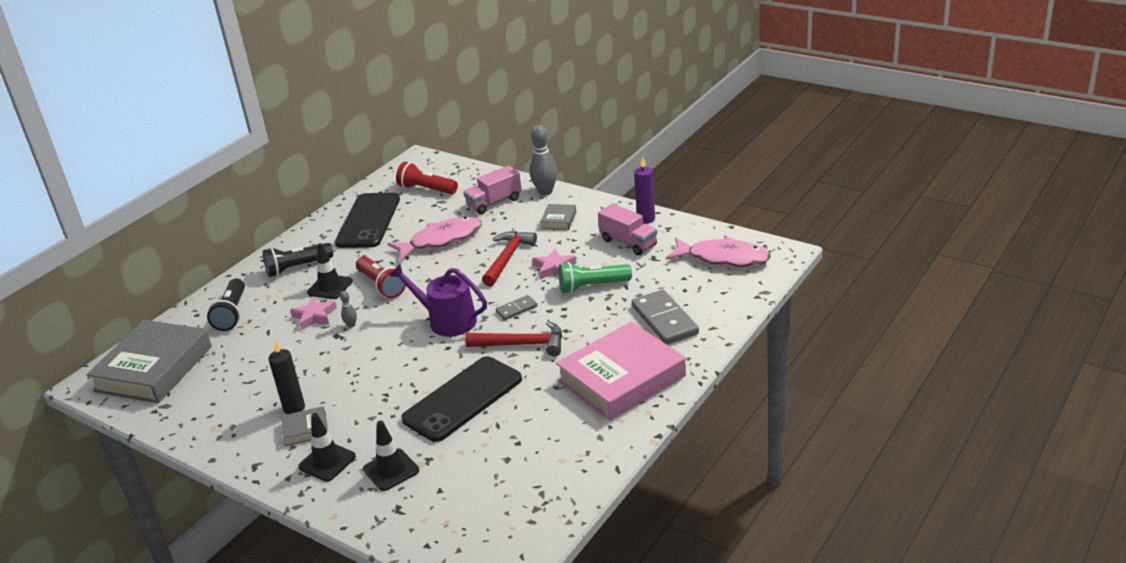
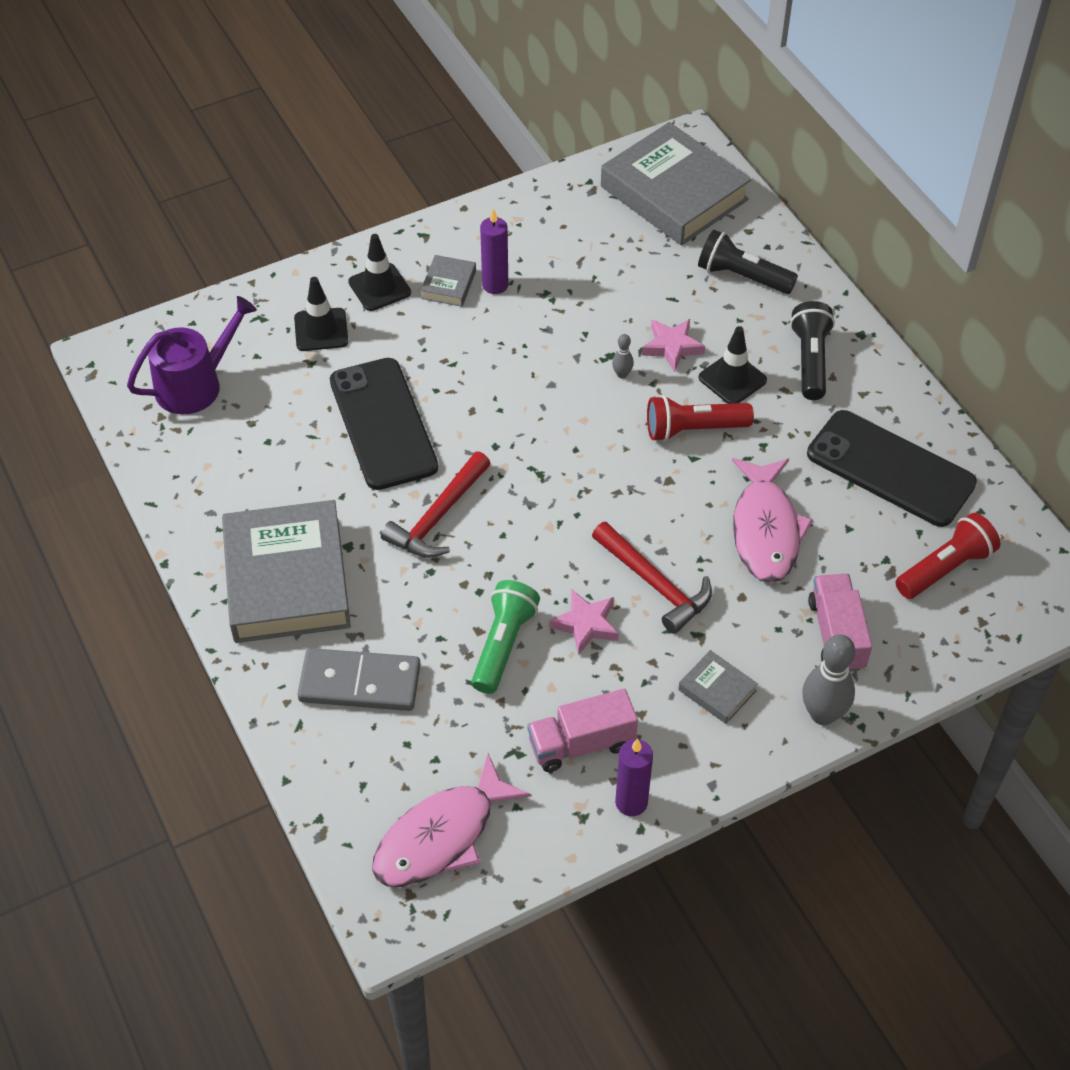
camera: 115 degrees right, 20 degrees up
black candle [268,341,305,414] -> purple candle [480,208,508,294]
purple watering can [389,264,487,336] -> purple watering can moved to [127,296,257,414]
grey domino [496,295,538,320] -> none
pink book [556,322,686,420] -> grey book [222,500,351,643]

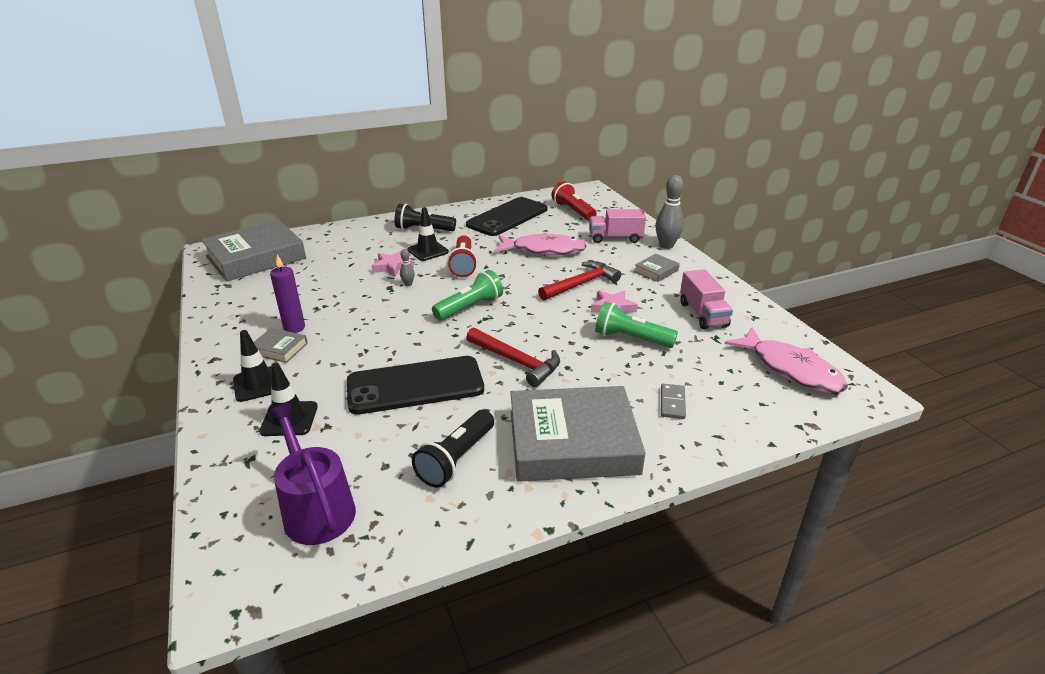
camera: 85 degrees left, 20 degrees down
grey domino [297,648,421,711] -> grey domino [661,384,686,419], size x0.52
purple candle [615,739,653,816] -> none
black flashlight [698,230,798,294] -> black flashlight moved to [412,410,494,488]
none -> green flashlight [432,270,503,321]

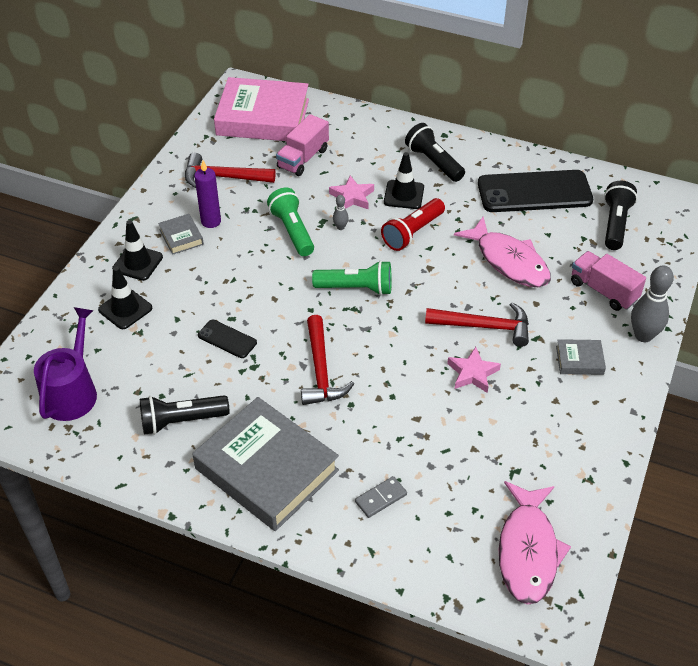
camera: 45 degrees right, 15 degrees up
grey book [201,220,306,282] -> pink book [214,77,309,141]
black phone [347,356,484,415] -> black phone [198,320,257,358], size x0.46
red flashlight [552,181,597,221] -> black flashlight [604,181,638,250]
green flashlight [595,302,678,348] -> green flashlight moved to [267,188,314,256]
pink truck [680,269,733,330] -> pink truck moved to [276,114,329,176]
none -> red hammer [185,153,276,188]

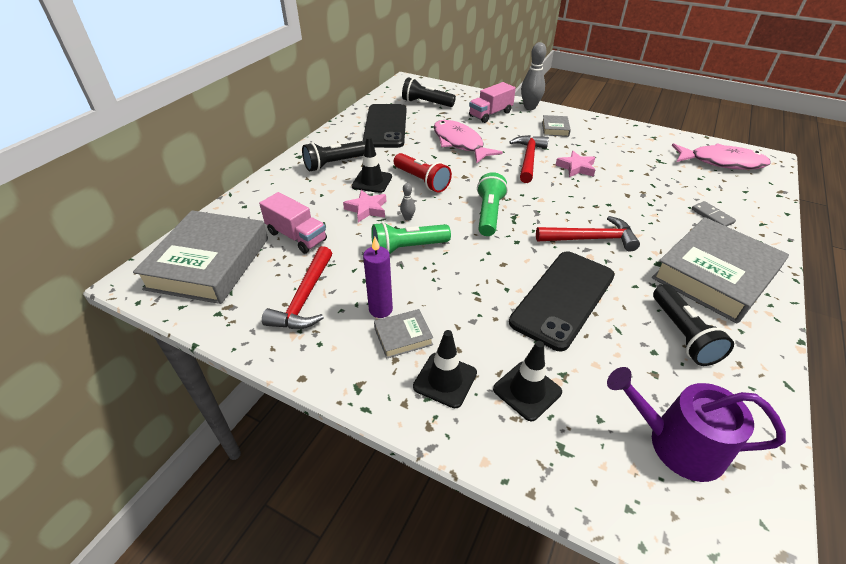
camera: 85 degrees left, 5 degrees down
black phone [198,320,257,358] -> black phone [509,251,615,351], size x2.16
pink book [214,77,309,141] -> grey book [133,210,268,304]
pink fish [454,216,551,287] -> pink fish turned 90 degrees counterclockwise [434,120,503,163]

